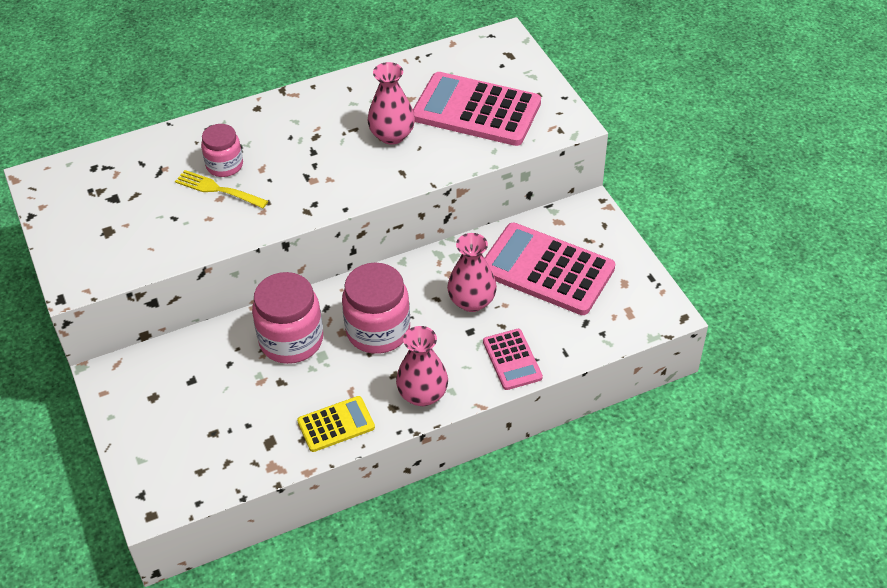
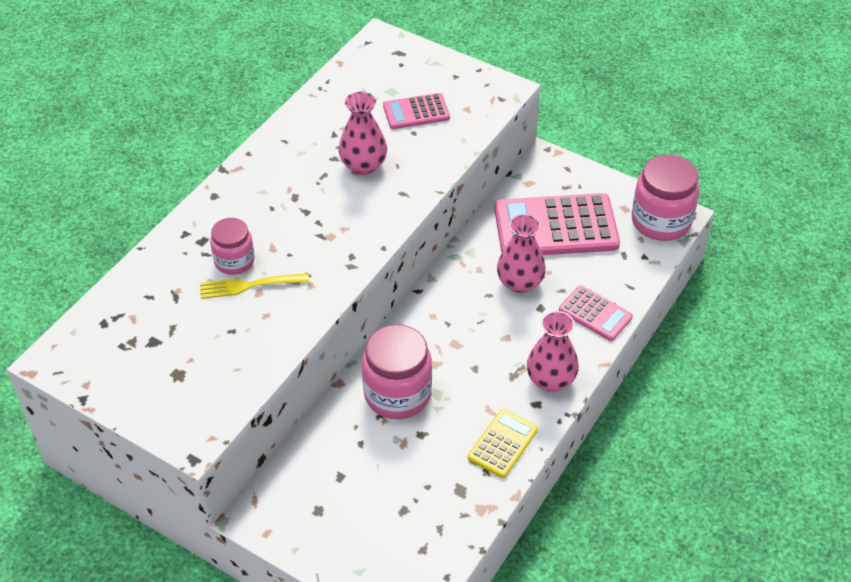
camera: 35 degrees left, 0 degrees up
pink jar [342,263,410,354] -> pink jar moved to [632,155,699,241]
pink calculator [413,72,541,146] -> pink calculator [383,93,450,129], size x0.52

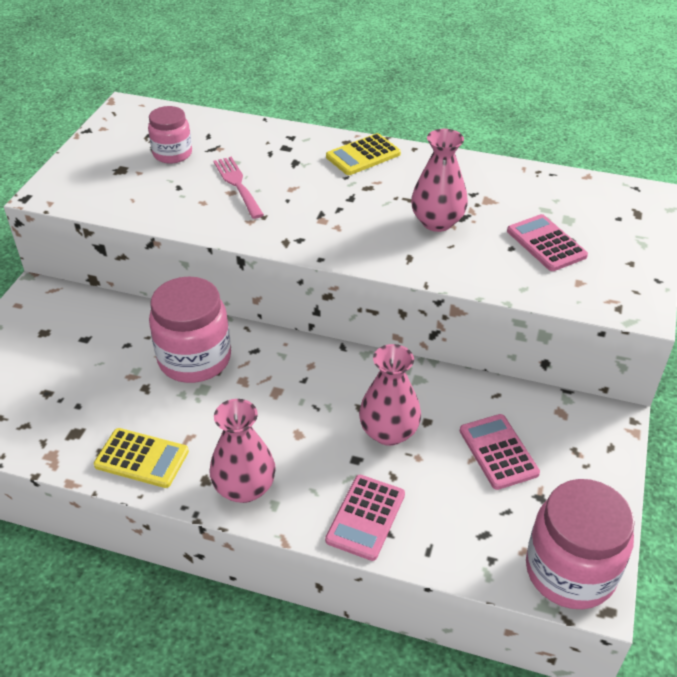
camera: 75 degrees right, 5 degrees down
yellow fork [200,273,309,299] -> pink fork [213,157,264,219]
pink jar [210,218,255,275] -> pink jar moved to [148,106,192,164]
pink calculator [494,193,620,255] -> pink calculator [460,414,540,490], size x0.52
none -> yellow calculator [326,133,401,175]

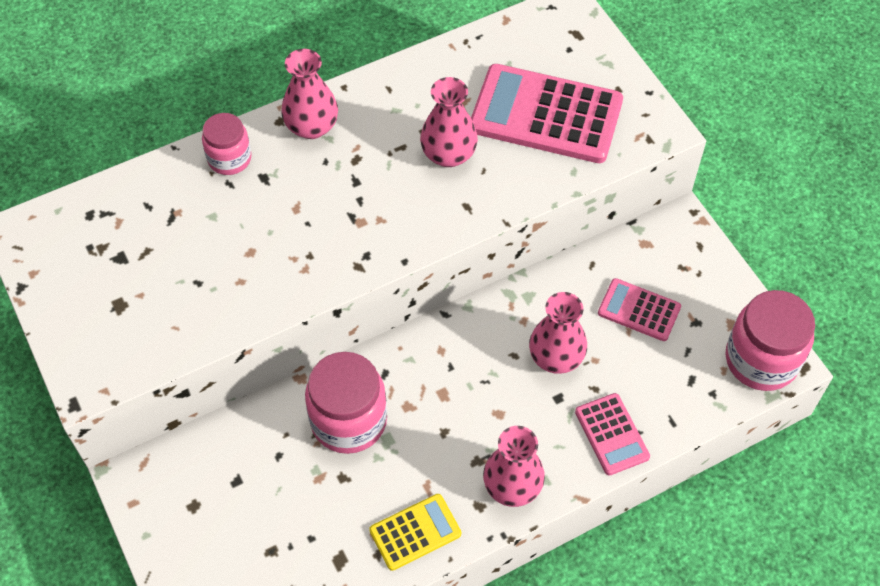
camera: 45 degrees left, 15 degrees up
pink jar [148,106,192,164] -> pink jar moved to [202,113,252,175]
pink fork [213,157,264,219] -> none
yellow calculator [326,133,401,175] -> pink vase [281,49,338,139]
pink calculator [507,214,588,271] -> pink calculator [471,64,623,163], size x1.91

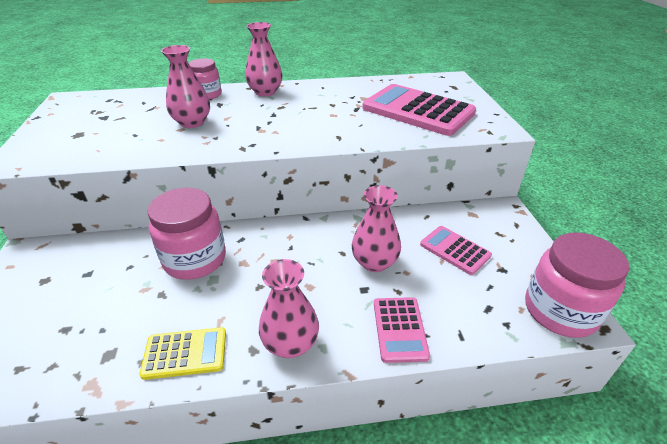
camera: 20 degrees right, 20 degrees down
pink vase [420,77,478,167] -> pink vase moved to [161,45,210,128]

